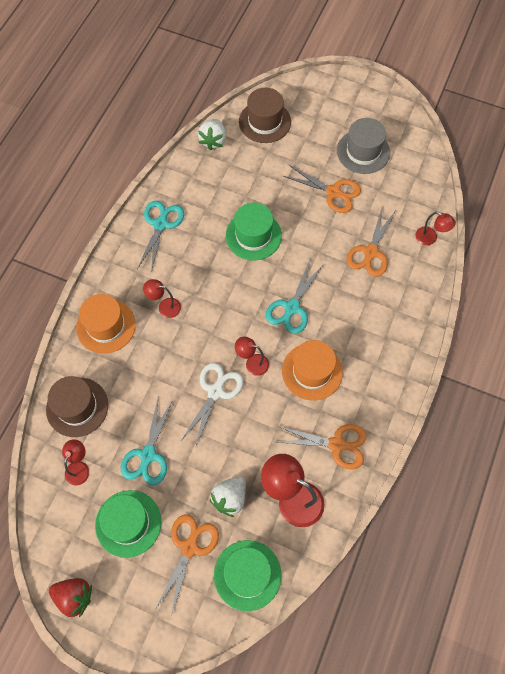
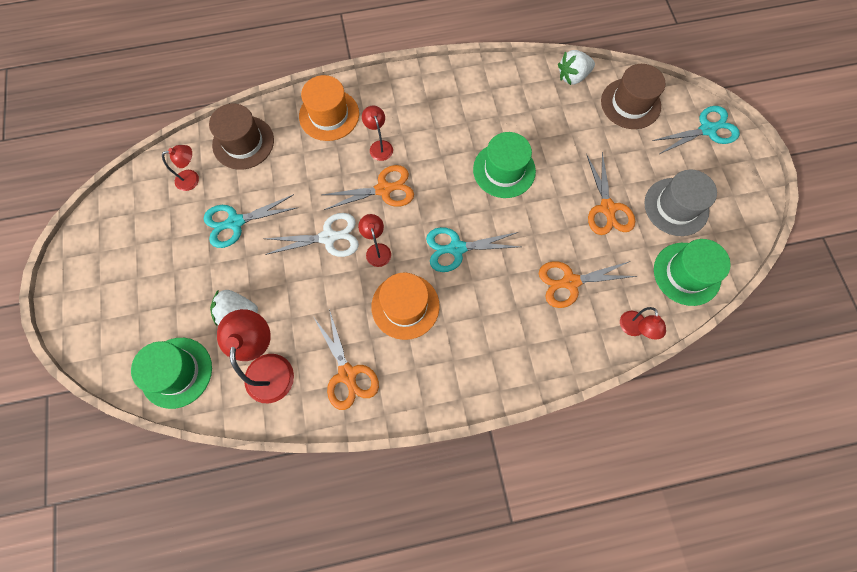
camera: 55 degrees right, 5 degrees up
red strawberry [49,578,92,618] -> none
green hat [95,490,161,558] -> green hat moved to [654,239,731,306]
turquoise scissors [137,201,184,273] -> turquoise scissors moved to [652,106,740,154]
orange scissors [156,514,219,616] -> orange scissors moved to [322,165,414,210]

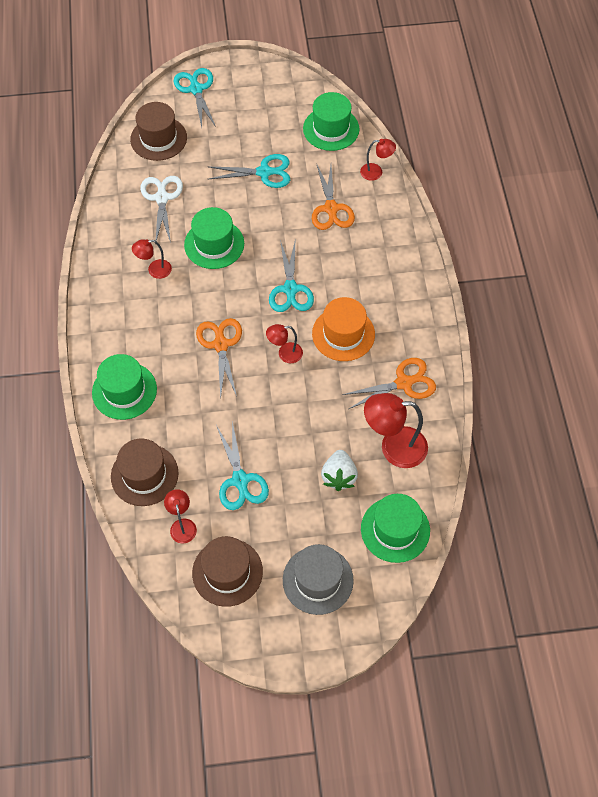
camera: 85 degrees left, 10 degrees down
white scissors [264,213,359,257] -> white scissors moved to [140,176,183,244]
orange hat [299,75,359,141] -> green hat [92,354,157,420]
red lamp [362,106,393,161] -> red lamp moved to [132,239,172,279]
white strawberry [558,50,595,85] -> none
orange scissors [586,152,635,235] -> turquoise scissors [209,154,290,188]
grey hat [644,170,717,236] -> grey hat moved to [283,544,354,615]
none -> brown hat [192,536,263,607]

